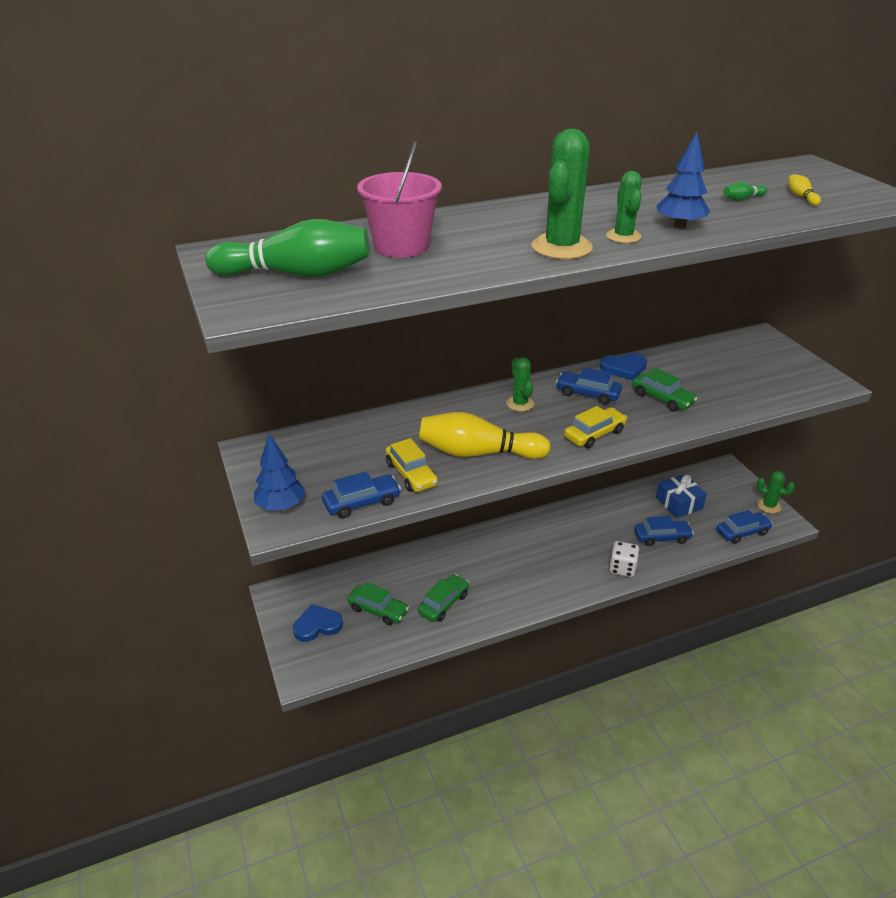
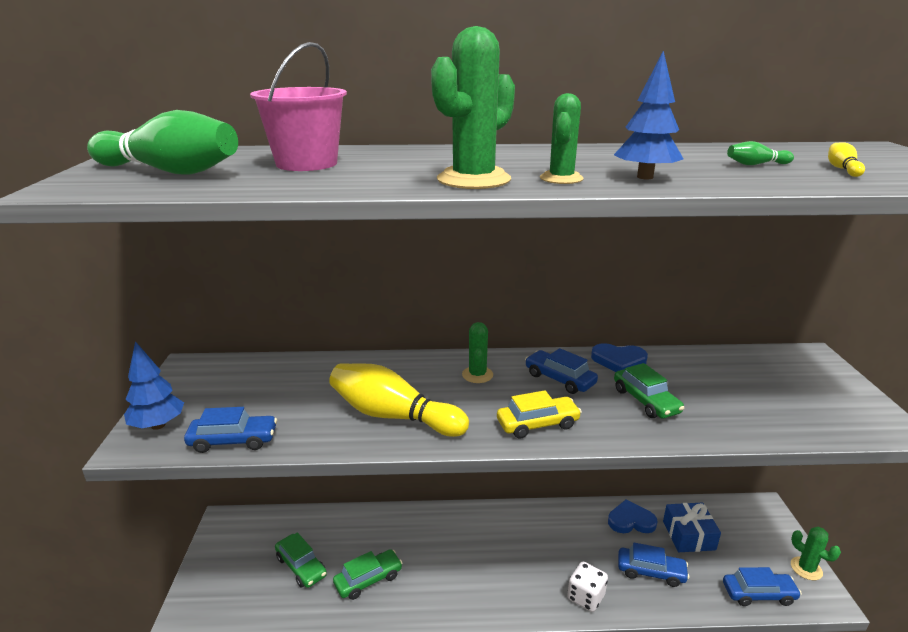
camera: 20 degrees right, 10 degrees down
blue heart [293,604,343,642] -> blue heart moved to [608,499,657,533]
yellow car [385,438,438,492] -> none

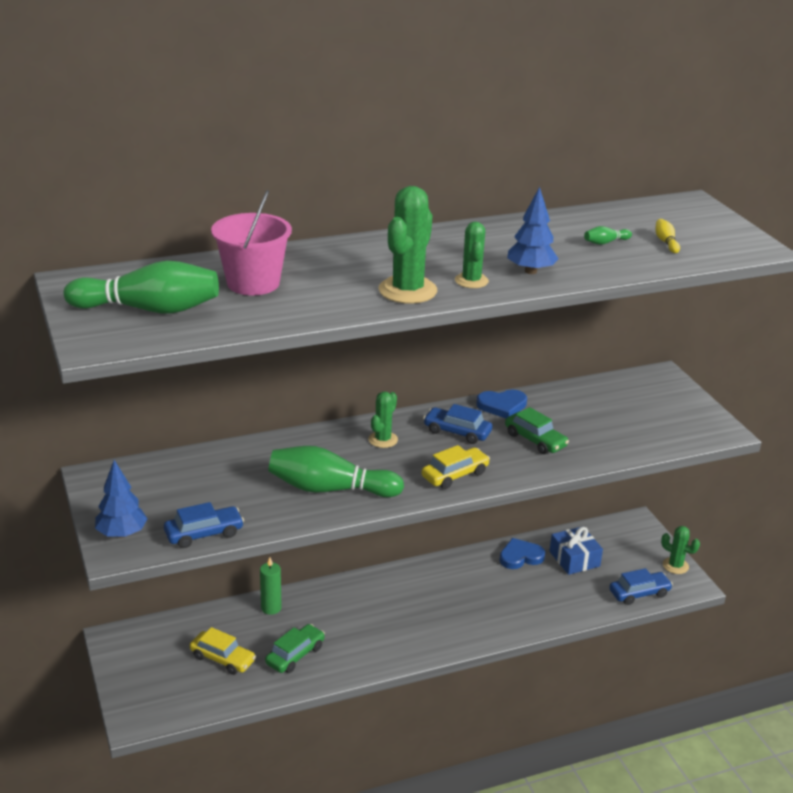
camera: 20 degrees left, 5 degrees up
green car [275,532,327,588] -> yellow car [190,627,256,675]
yellow bowling pin [329,363,469,437] -> green bowling pin [268,446,404,497]
green cactus [462,322,493,383] -> green cactus turned 45 degrees clockwise [368,392,398,448]
white dice [567,562,608,612] -> none
blue car [618,543,689,587] -> none
none -> green candle [260,557,282,615]

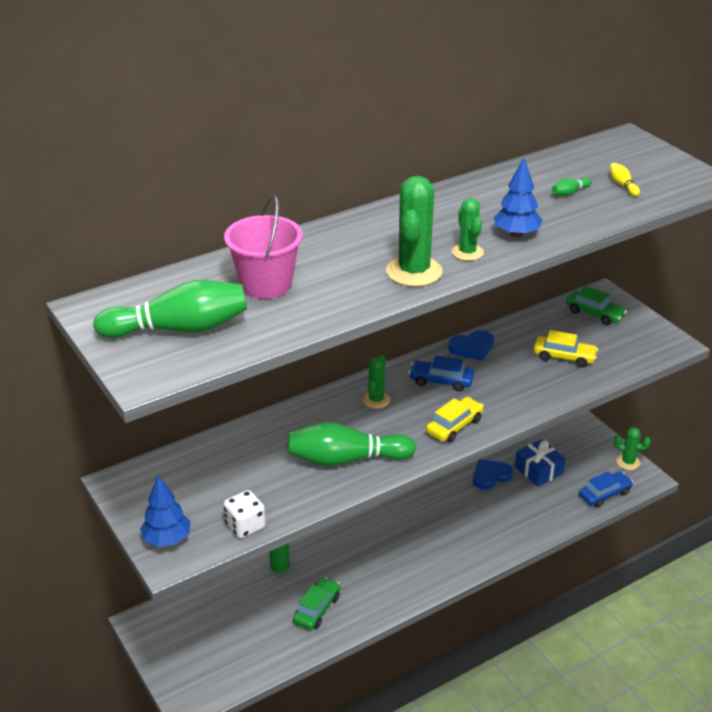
camera: 10 degrees left, 5 degrees up
blue car [164,502,244,548] -> white dice [223,490,266,538]
yellow car [190,627,256,675] -> yellow car moved to [534,330,598,367]
green car [505,407,569,454] -> green car moved to [566,286,627,325]

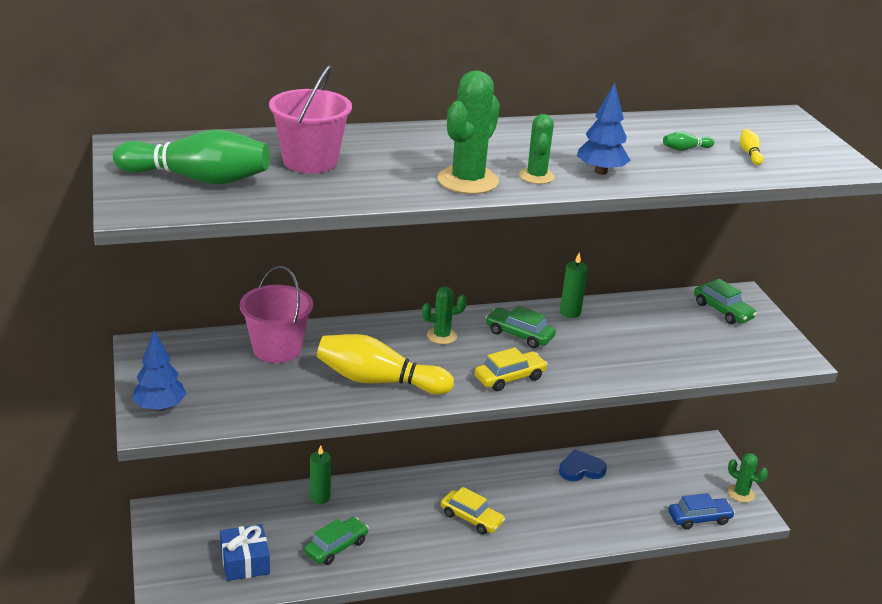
camera: 15 degrees right, 5 degrees down
white dice [223,490,266,538] -> none
green bowling pin [287,422,416,466] -> yellow bowling pin [317,334,454,395]
green cactus [362,355,391,409] -> green cactus turned 45 degrees clockwise [422,286,467,344]
blue car [409,356,474,392] -> green car [485,306,556,348]
blue heart [448,330,494,361] -> green candle [560,253,588,318]
blue gift [515,439,565,487] -> blue gift moved to [220,524,270,581]
yellow car [534,330,598,367] -> yellow car moved to [441,487,505,535]
none -> pink bucket [240,266,313,363]

